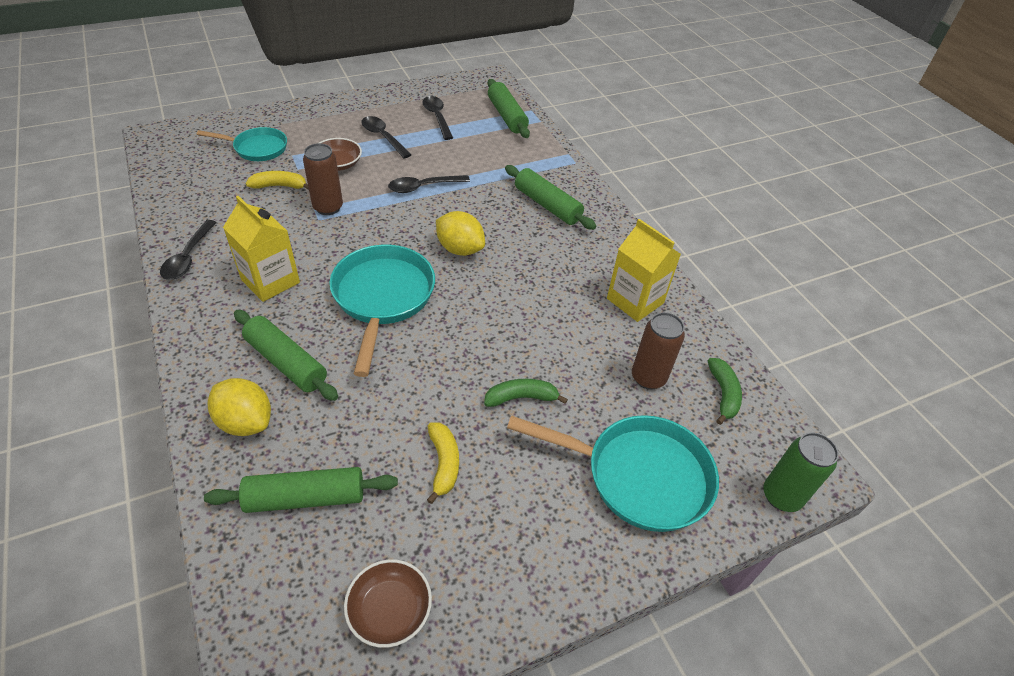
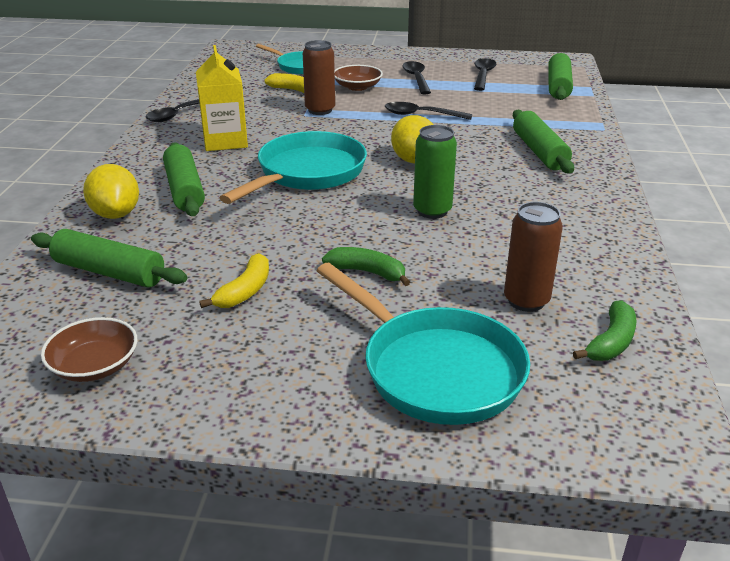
camera: 35 degrees right, 15 degrees down
yellow carton [607,219,681,322] -> none
green can [763,432,839,512] -> green can moved to [413,125,457,219]

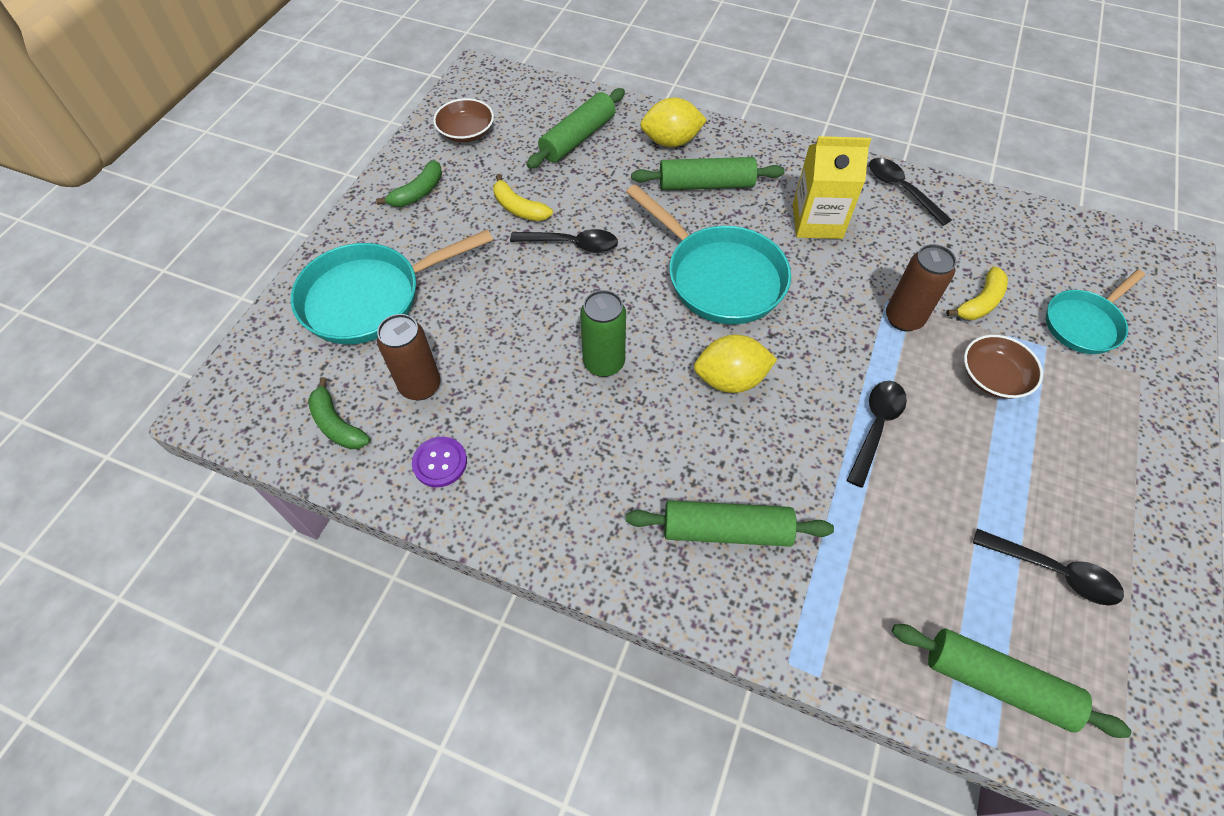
camera: 105 degrees right, 25 degrees up
green banana [322,247,410,286] -> green banana moved to [376,160,442,207]
black spoon [402,61,431,94] -> black spoon moved to [510,229,618,253]
none -> purple button [412,436,467,487]

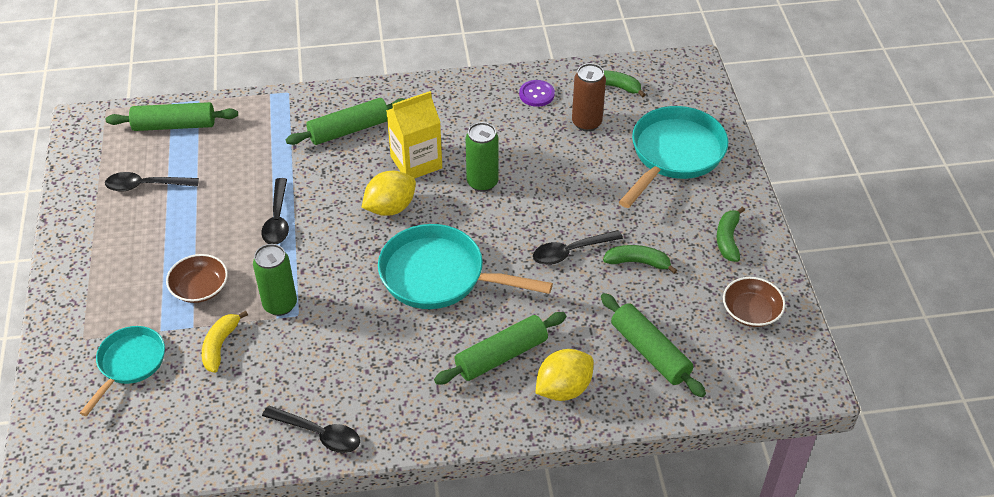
camera: 150 degrees right, 10 degrees down
yellow banana [493,174,553,221] -> green banana [603,245,677,274]
green rolling pin [526,88,625,169] -> green rolling pin turned 45 degrees counterclockwise [601,293,706,397]
yellow carton [793,136,871,239] -> yellow carton moved to [386,91,442,179]
brown can [886,244,956,332] -> green can [253,244,297,316]

